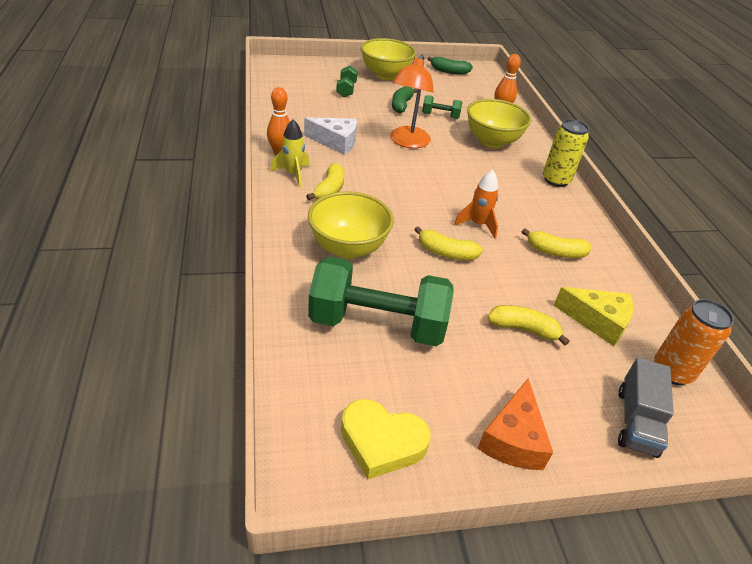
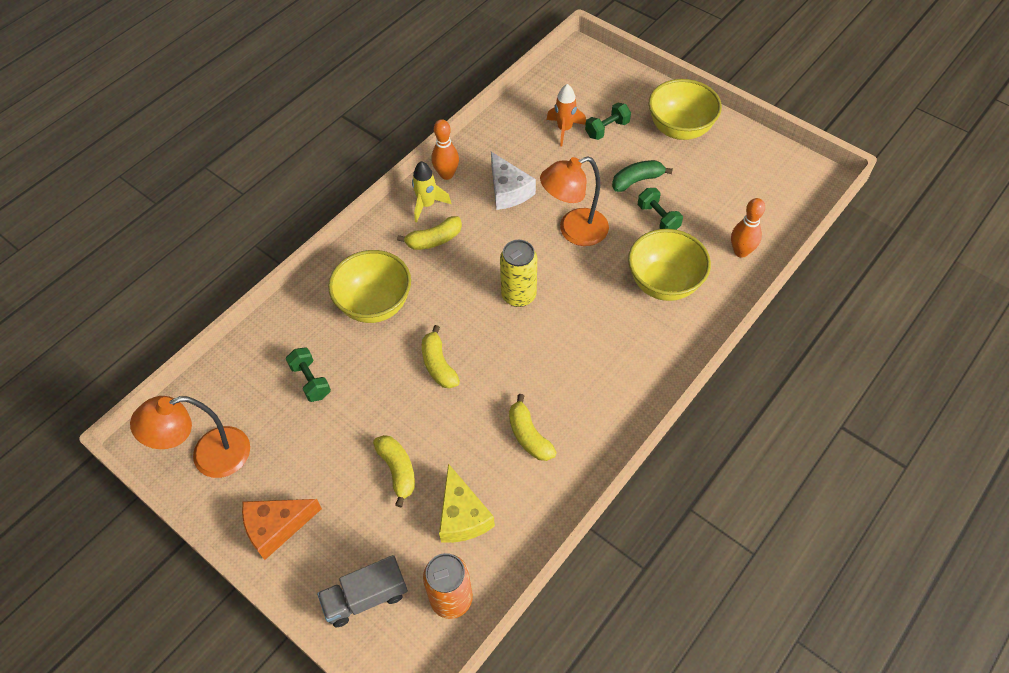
camera: 55 degrees right, 15 degrees up
green dumbbell [308,257,454,346] -> green dumbbell [286,347,331,402], size x0.45
yellow heart [341,399,431,479] -> orange lamp [130,396,250,478]
green banana [427,57,473,75] -> none
orange rocket [454,170,498,238] -> orange rocket moved to [547,84,586,146]
yellow can [543,119,589,187] -> yellow can moved to [500,240,537,307]

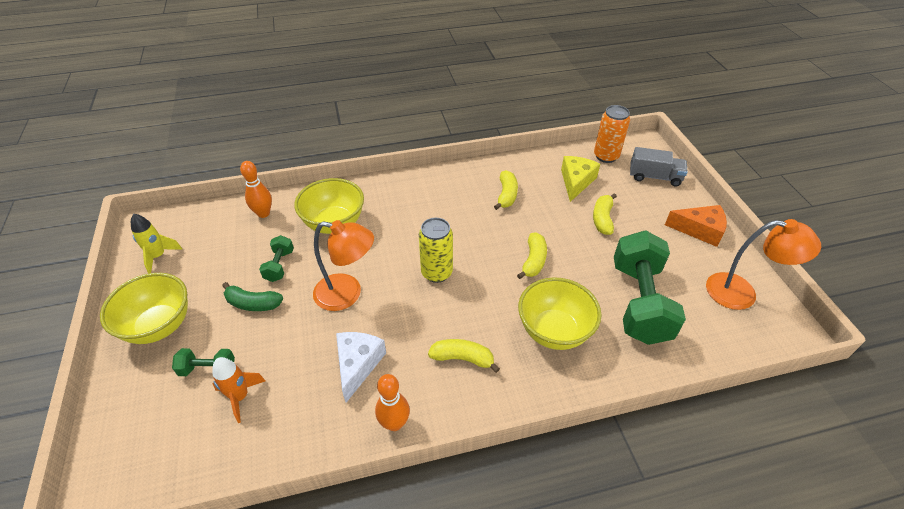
camera: 145 degrees left, 10 degrees down
green dumbbell [286,347,331,402] -> green dumbbell [614,230,686,345], size x2.22
yellow rocket [412,161,451,223] -> yellow rocket moved to [131,214,183,274]

